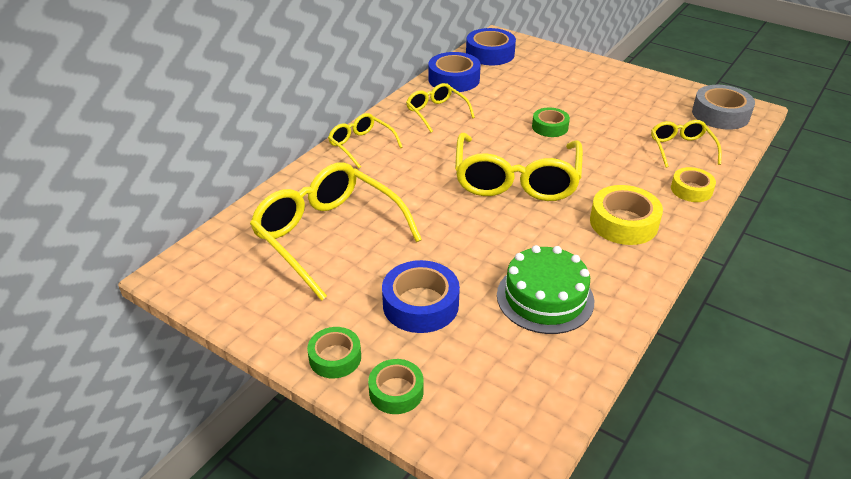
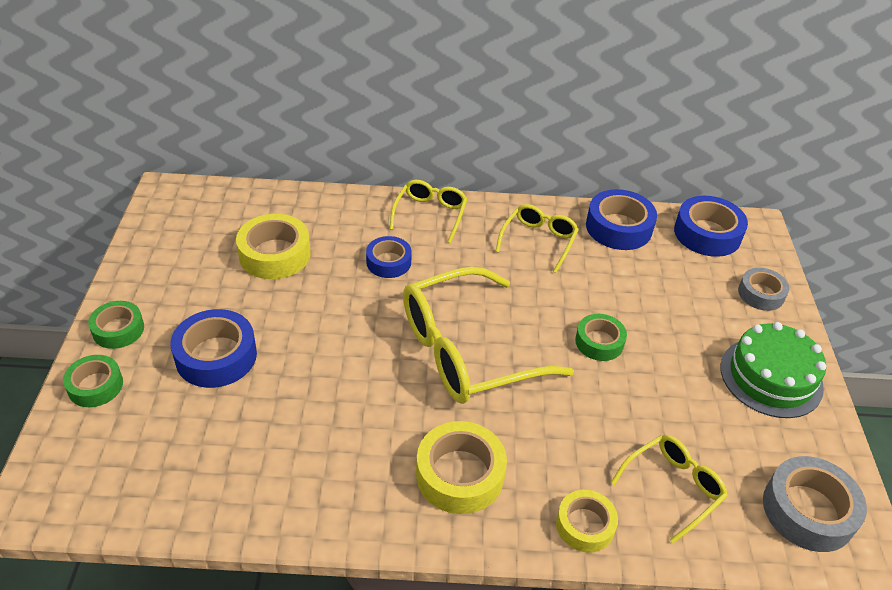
camera: 55 degrees right, 5 degrees up
yellow glasses [250,162,422,301] -> yellow tape [236,214,311,279]
green cake [497,245,594,334] -> green cake moved to [720,322,826,418]
none -> blue tape [366,236,412,278]
none -> grey tape [738,268,789,311]

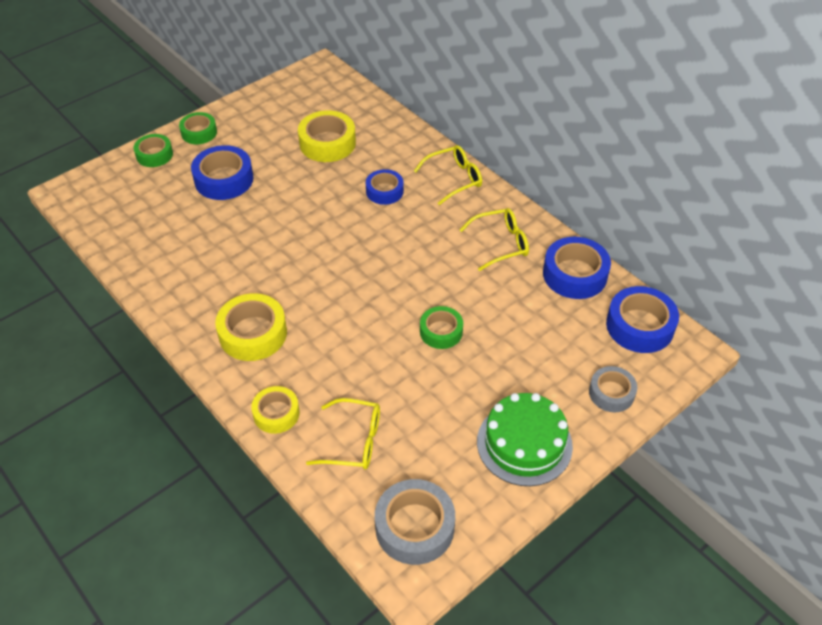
camera: 50 degrees right, 5 degrees up
yellow glasses [403,266,574,404] -> none

